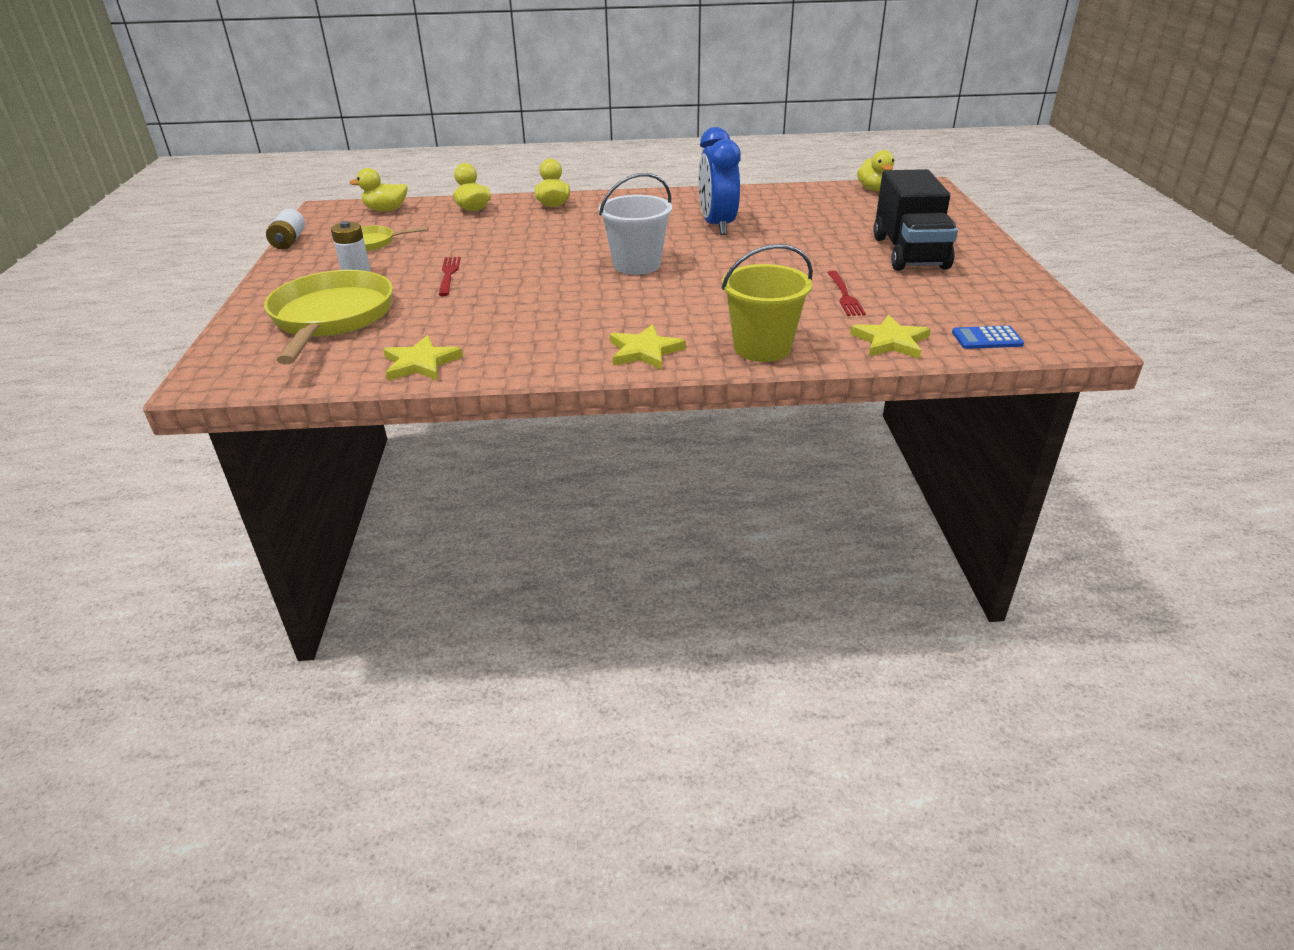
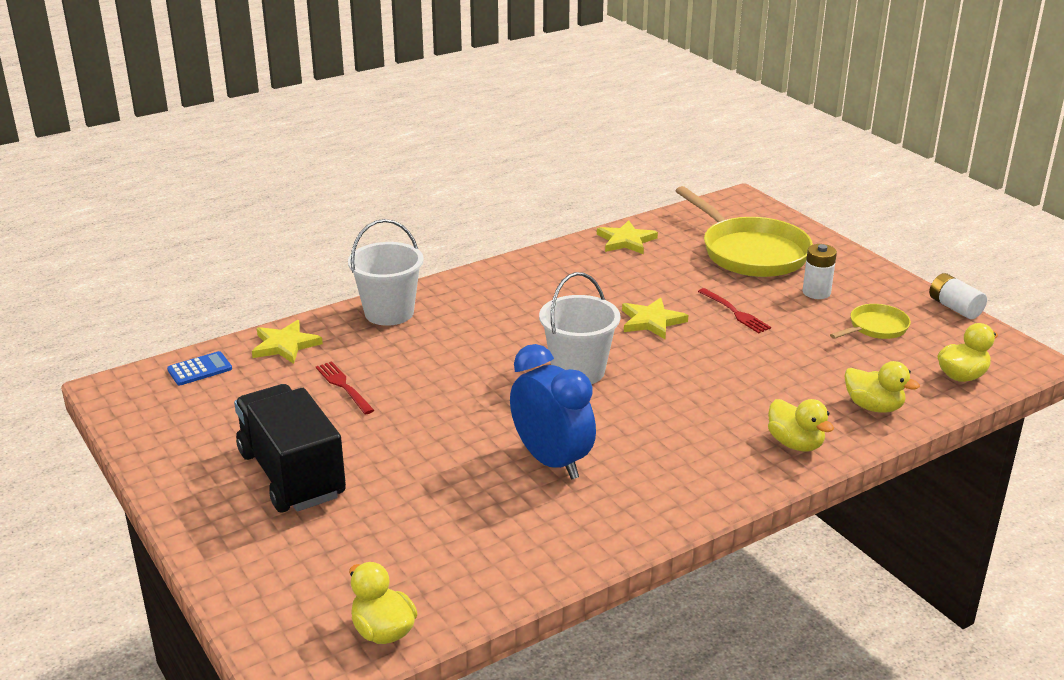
camera: 150 degrees right, 5 degrees down
yellow star [610,324,686,370] -> yellow star moved to [622,297,688,339]
yellow bucket [721,244,813,362] -> white bucket [348,219,424,326]

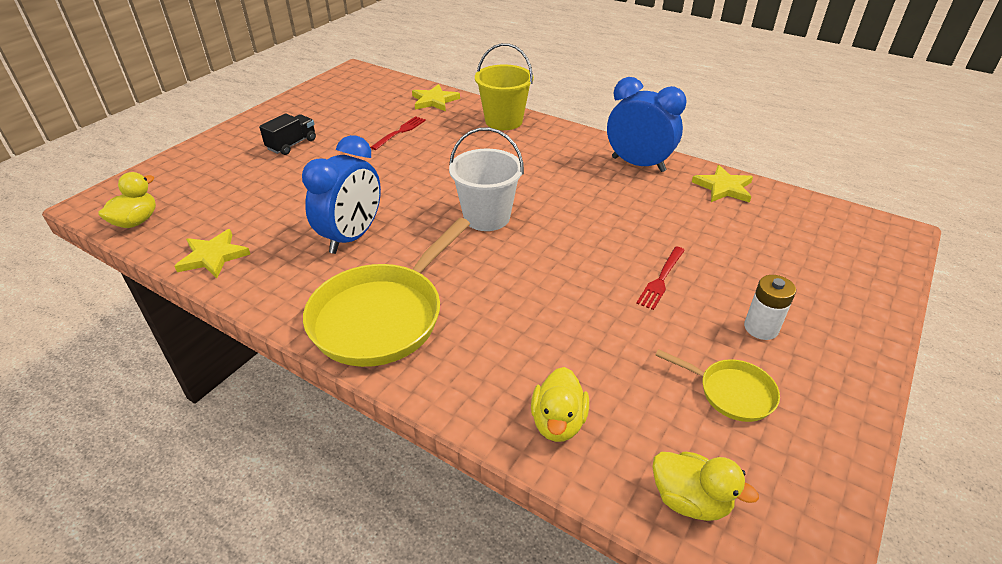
camera: 65 degrees right, 10 degrees up
blue calculator [167,351,232,386] -> none
black truck [234,384,346,513] -> black truck [259,113,316,155], size x0.51
white bucket [348,219,424,326] -> yellow bucket [475,43,534,130]
yellow star [622,297,688,339] -> yellow star moved to [175,229,250,278]
yellow pan [675,186,813,277] -> yellow pan moved to [303,218,470,367]
yellow duck [768,399,834,451] -> none
white battery [929,273,987,319] -> none
none -> blue clock [607,77,687,172]

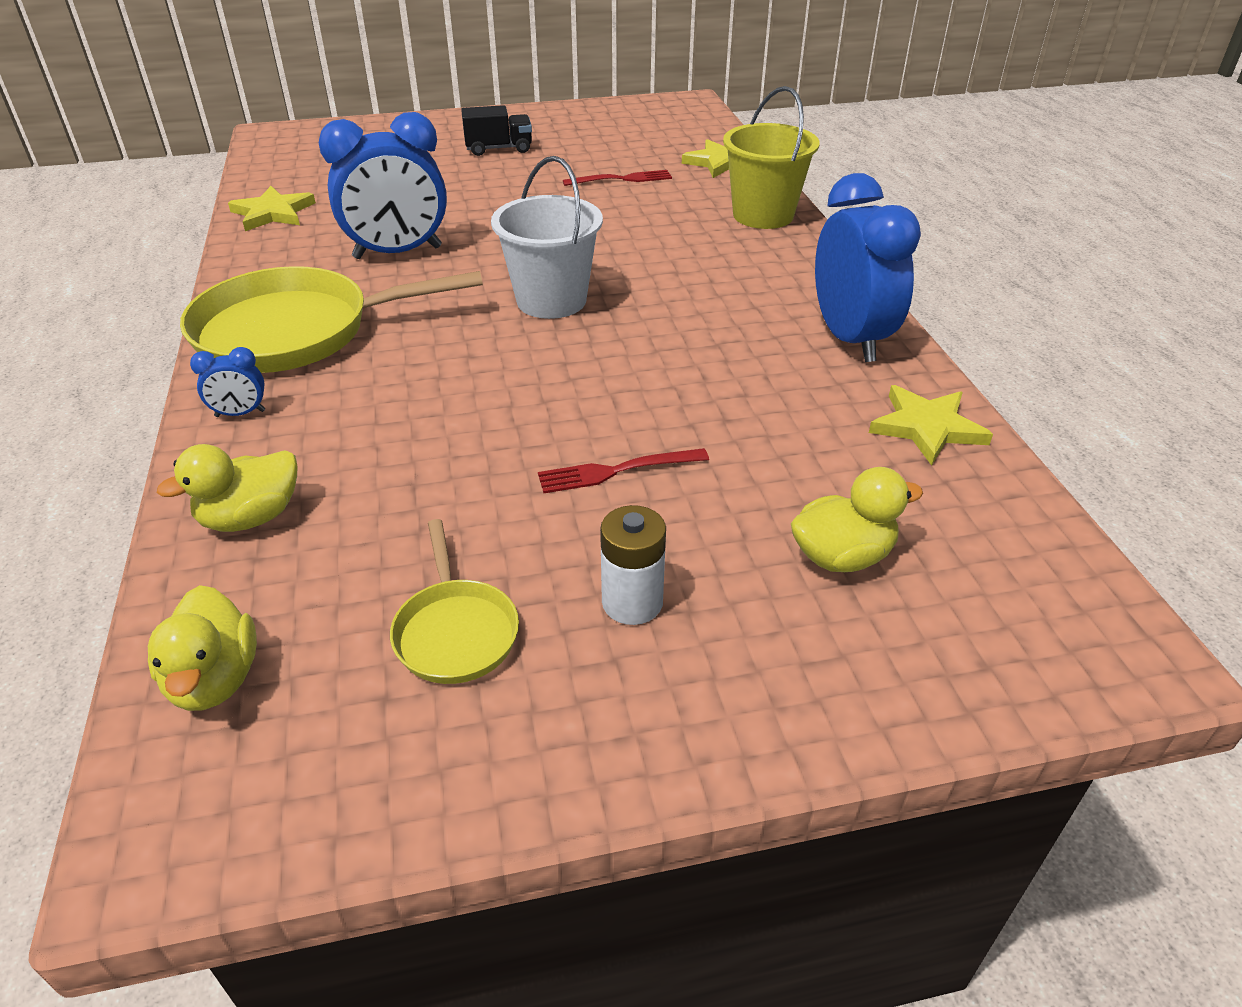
camera: 45 degrees right, 0 degrees up
yellow duck [98,172,156,228] -> yellow duck moved to [791,467,923,572]
none -> blue clock [190,347,265,417]

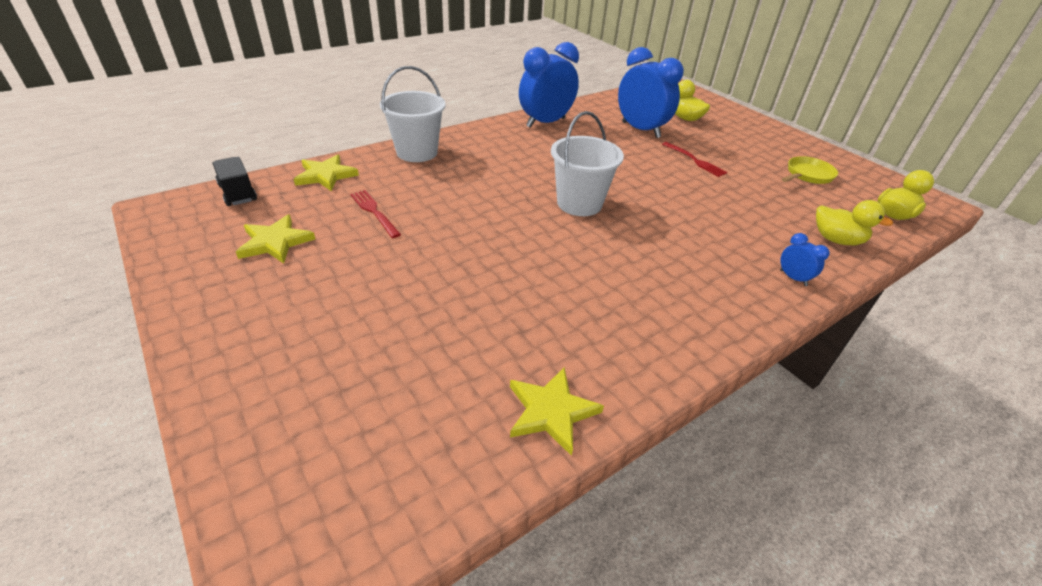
camera: 115 degrees left, 0 degrees up
yellow pan [180,266,483,373] -> none
blue clock [319,112,447,259] -> blue clock moved to [618,47,684,138]
black truck [461,105,532,156] -> black truck moved to [212,157,257,206]
white battery [600,505,666,625] -> none
yellow bucket [723,86,819,229] -> white bucket [380,66,446,162]
yellow star [869,385,993,466] -> yellow star moved to [236,214,315,264]

